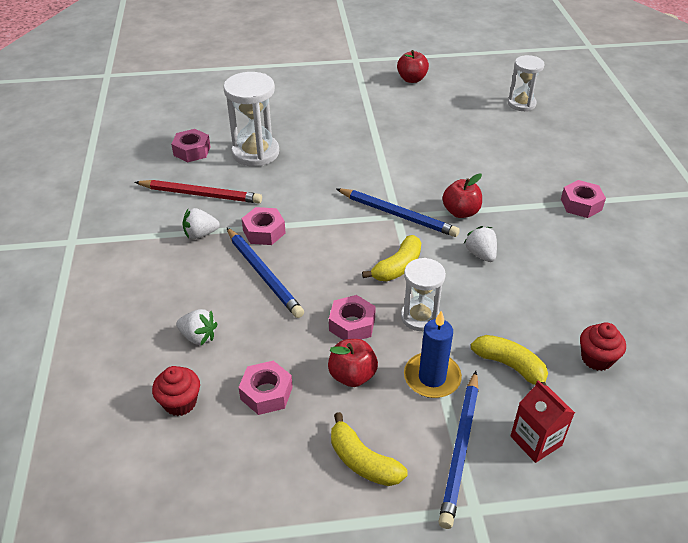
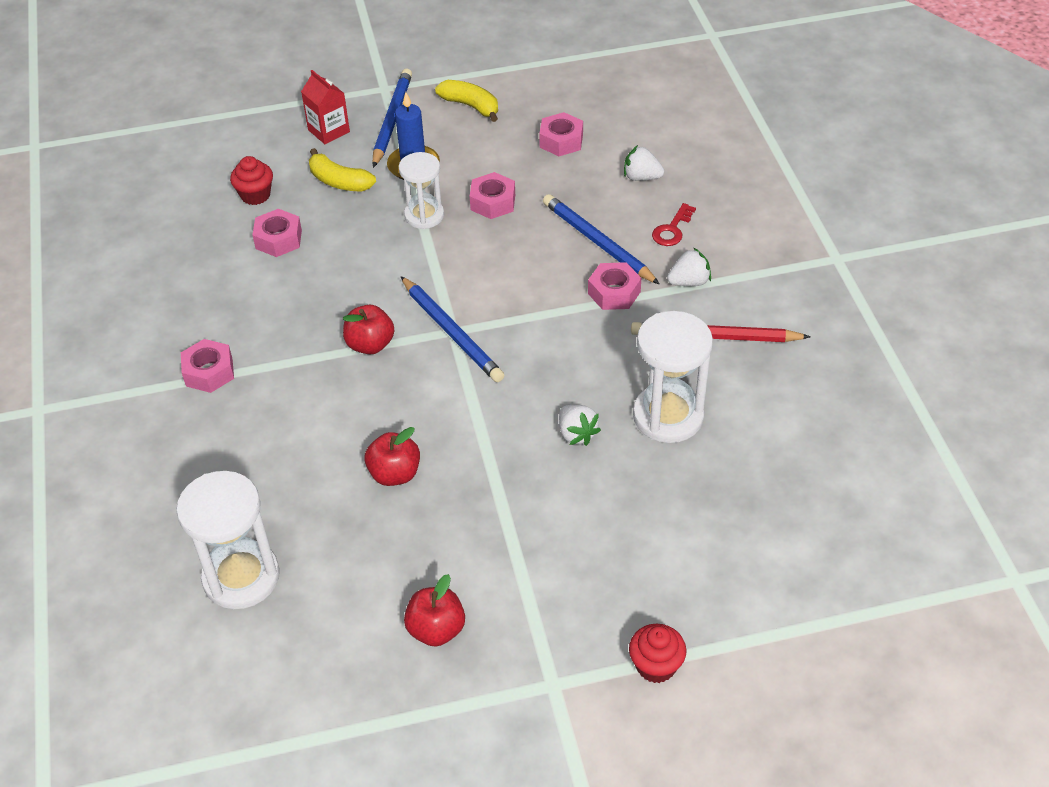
camera: 175 degrees right, 5 degrees up
red cupcake [152,366,200,416] -> red cupcake moved to [629,624,686,683]
pink nut [171,129,211,162] -> pink nut moved to [252,209,302,257]
red apple [328,339,378,387] -> red apple moved to [364,427,420,486]
blue pencil [336,188,460,237] -> blue pencil turned 150 degrees counterclockwise [400,276,505,382]
yellow banana [362,235,421,281] -> none
white strawberry [464,226,497,262] -> white strawberry moved to [559,405,601,446]
white hourglass [508,55,545,111] -> white hourglass [176,471,280,609], size x1.55
none -> red key [652,203,696,246]

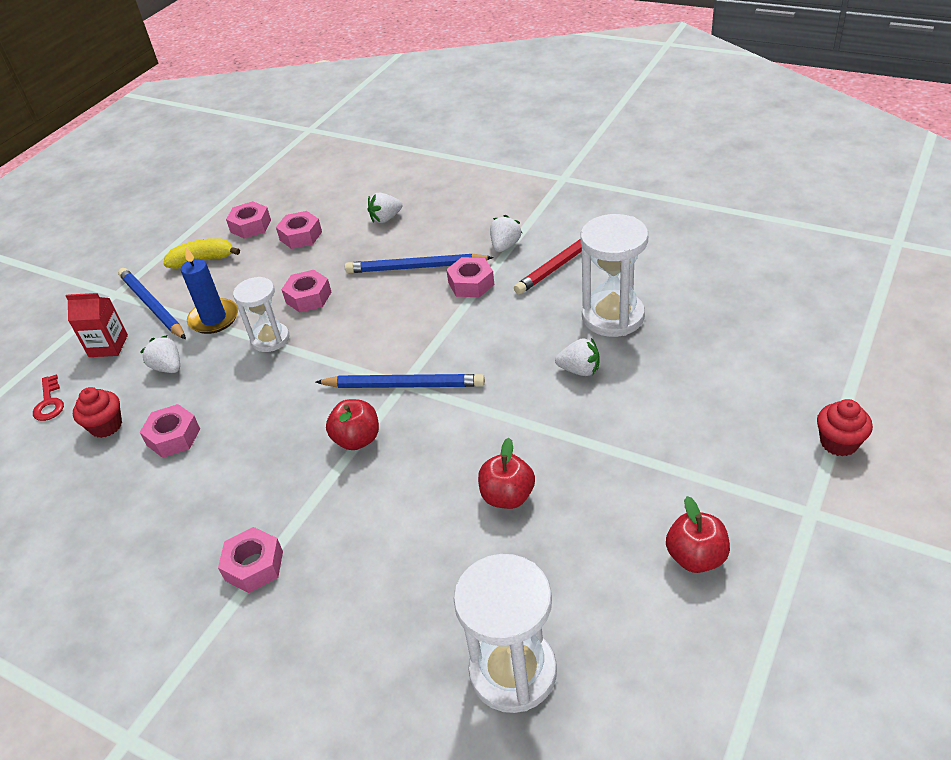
camera: 45 degrees left, 5 degrees down
yellow banana [309,148,376,192] -> white strawberry [140,335,180,373]
red key [652,203,696,246] -> red key moved to [33,374,64,421]
none -> pink nut [226,201,271,239]

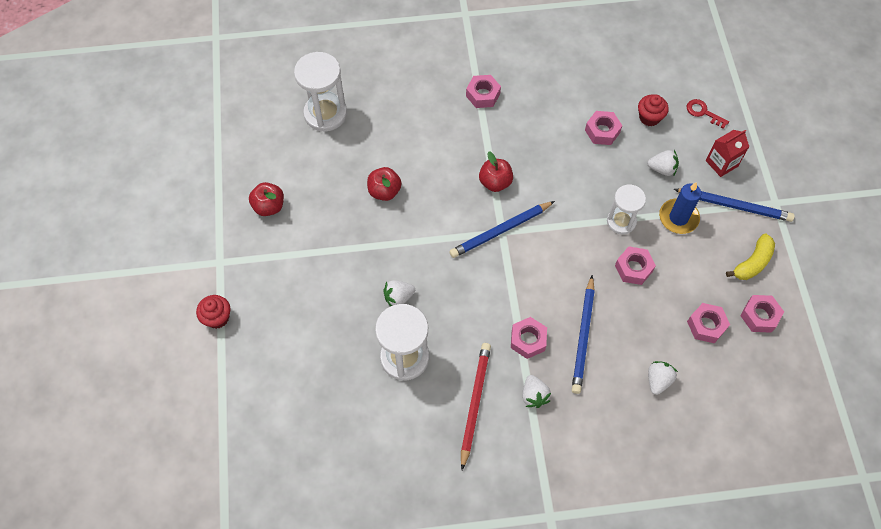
camera: 140 degrees right, 20 degrees up
blue pencil [345,254,494,273] -> blue pencil turned 135 degrees clockwise [572,275,595,394]

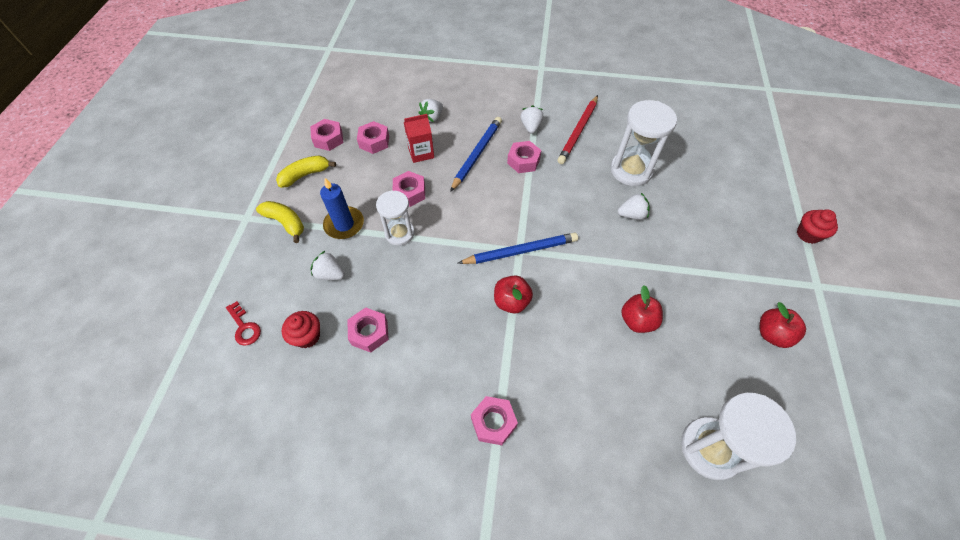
camera: 165 degrees left, 5 degrees down
blue pencil [674,189,795,222] -> yellow banana [256,201,304,243]
red carton [706,130,749,177] -> red carton moved to [404,114,434,163]

